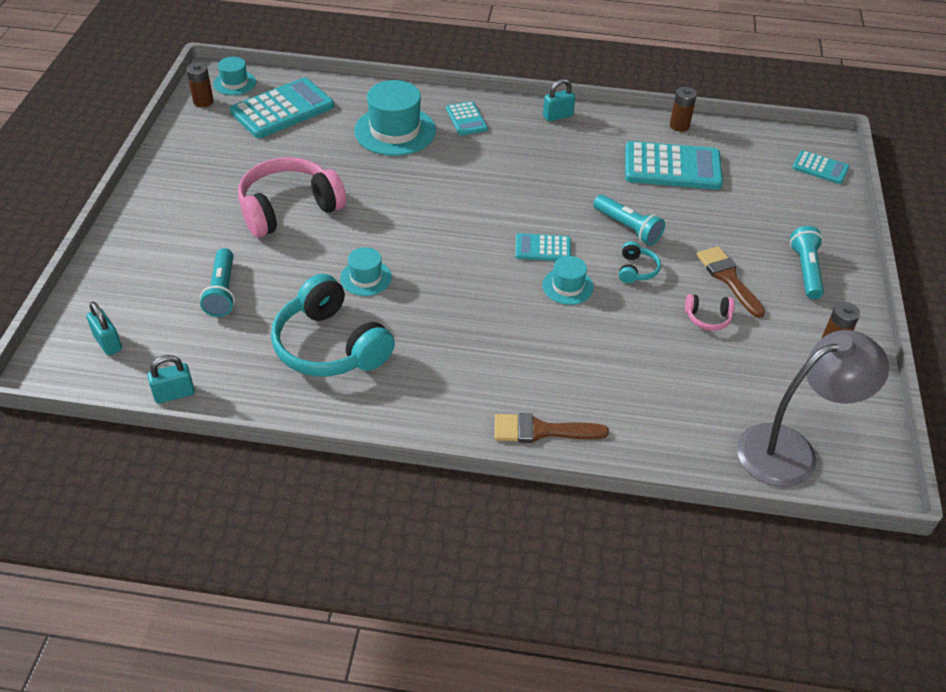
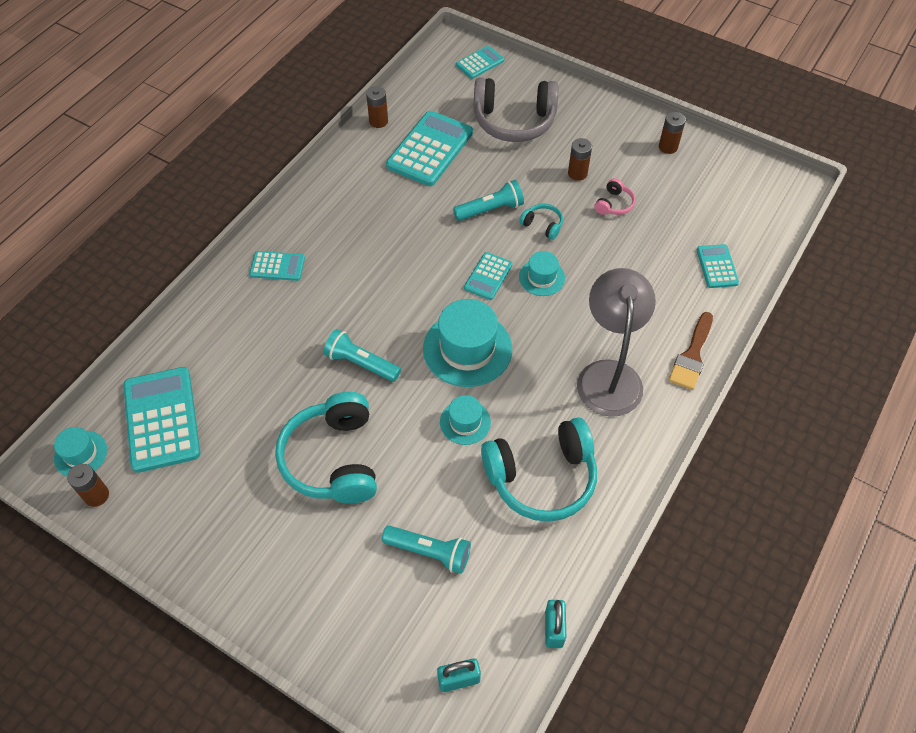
camera: 65 degrees left, 10 degrees up
pink headphones [238,157,346,237] -> turquoise headphones [275,392,377,504]
turquoise hat [354,80,436,156] -> turquoise hat moved to [423,299,512,387]
turquoise padlock [543,79,575,122] -> none
brown brush [696,246,765,318] -> brown battery [568,138,592,181]
grey lamp [737,330,889,487] -> grey lamp moved to [577,268,656,417]
turquoise flashlight [790,226,824,299] -> turquoise flashlight moved to [323,329,401,382]
none -> grey headphones [474,77,558,142]
none -> turquoise calculator [697,244,739,288]

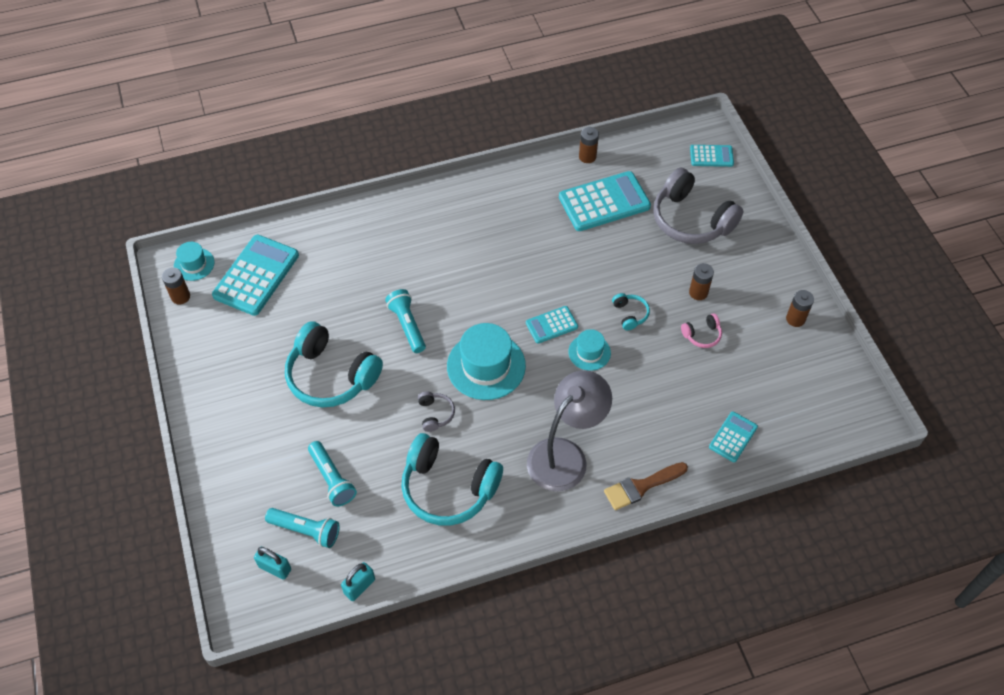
camera: 40 degrees right, 0 degrees up
turquoise calculator [249,251,305,281] -> none
turquoise headphones [275,392,377,504] -> turquoise headphones turned 90 degrees counterclockwise [285,321,383,407]
turquoise hat [440,395,491,445] -> grey headphones [418,392,455,432]
turquoise flashlight [453,180,524,221] -> turquoise flashlight moved to [265,508,340,548]

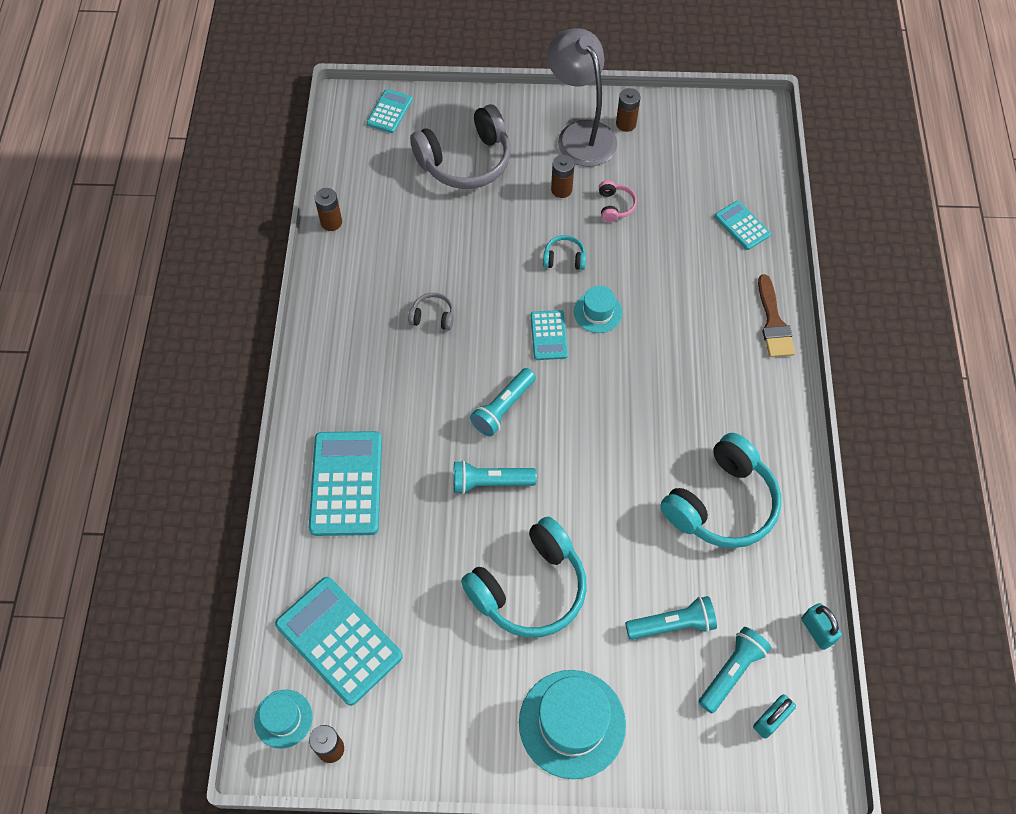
camera: 70 degrees left, 5 degrees up
grey headphones [418,392,455,432] -> grey headphones moved to [408,293,454,330]
turquoise hat [447,323,526,400] -> turquoise hat moved to [519,670,626,779]
grey lamp [527,370,612,491] -> grey lamp moved to [547,28,617,167]
turquoise calculator [559,171,651,231] -> turquoise calculator moved to [309,431,382,536]
none -> turquoise flashlight [470,368,536,437]

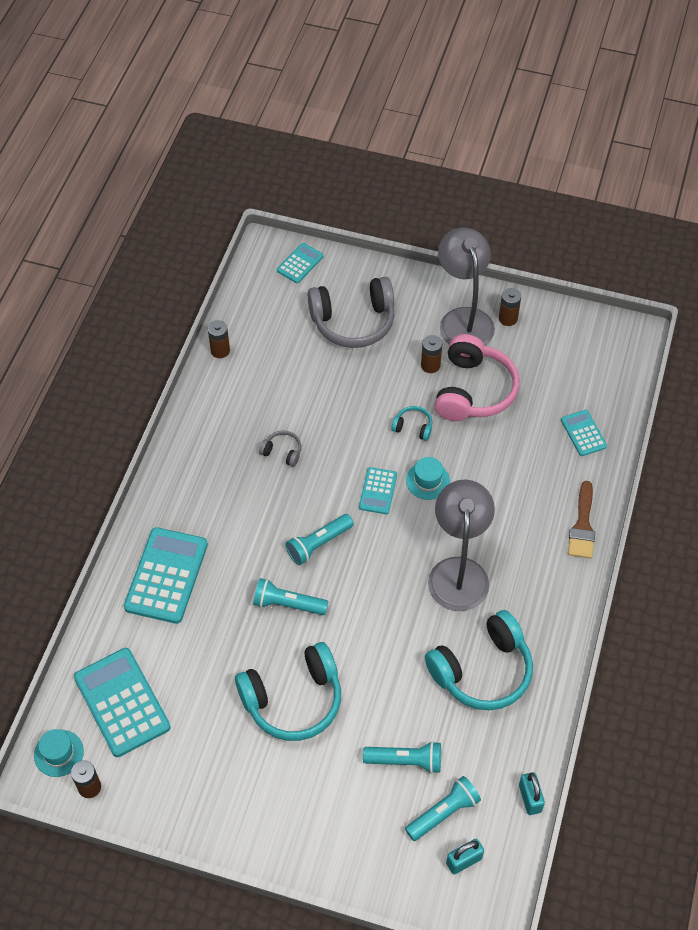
camera: 15 degrees right, 5 degrees down
turquoise hat [519,670,626,779] -> none
pink headphones [599,180,637,222] -> pink headphones [434,334,519,421], size x2.29
none -> grey lamp [428,480,495,611]

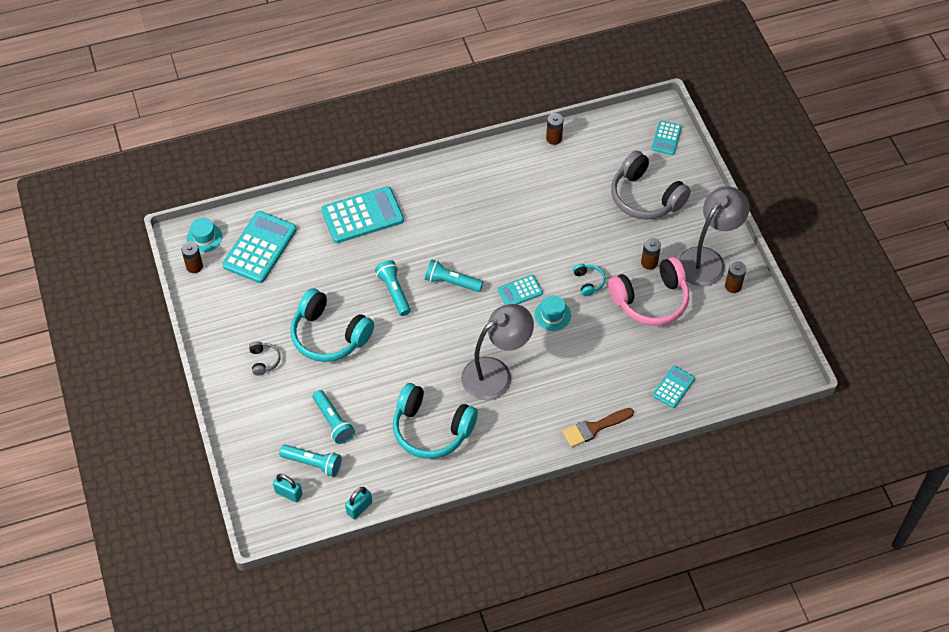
camera: 55 degrees right, 0 degrees up
grey headphones [259,430,301,467] -> grey headphones moved to [249,341,280,376]
turquoise calculator [277,243,324,283] -> turquoise calculator turned 105 degrees clockwise [651,120,682,155]

